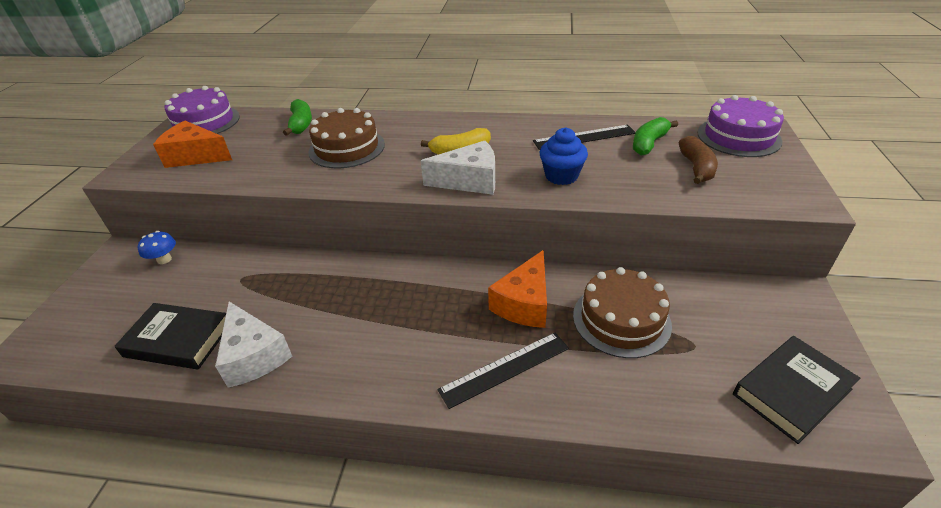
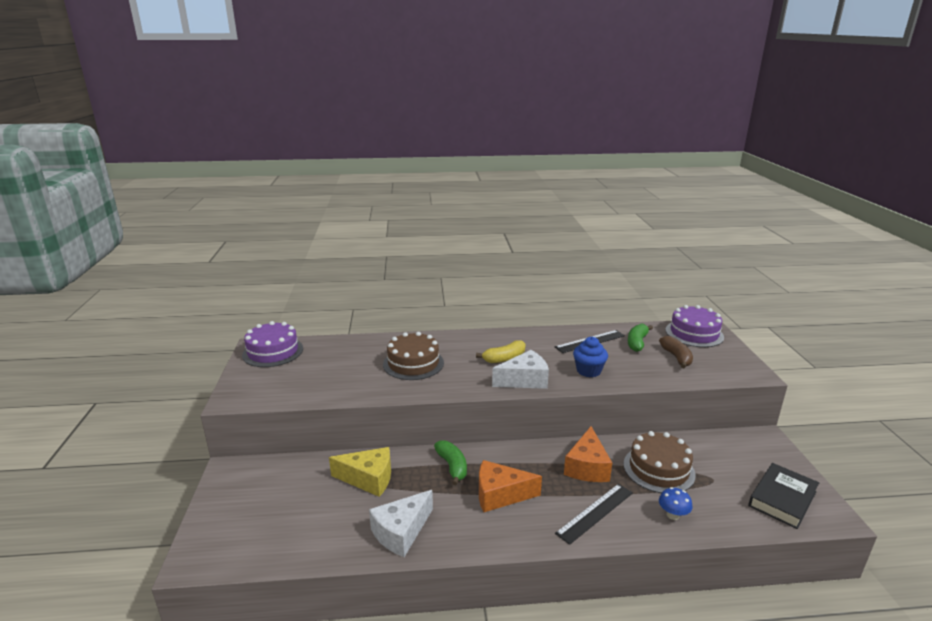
camera: 15 degrees left, 15 degrees down
black book [115,303,226,369] -> none
blue mushroom [138,231,176,264] -> blue mushroom moved to [659,487,692,520]
orange cheese [153,121,232,168] -> orange cheese moved to [479,460,542,512]
white cheese [215,302,292,388] -> white cheese turned 90 degrees clockwise [369,490,433,557]
green banana [283,99,312,136] -> green banana moved to [434,440,467,485]
none -> yellow cheese [329,447,391,497]

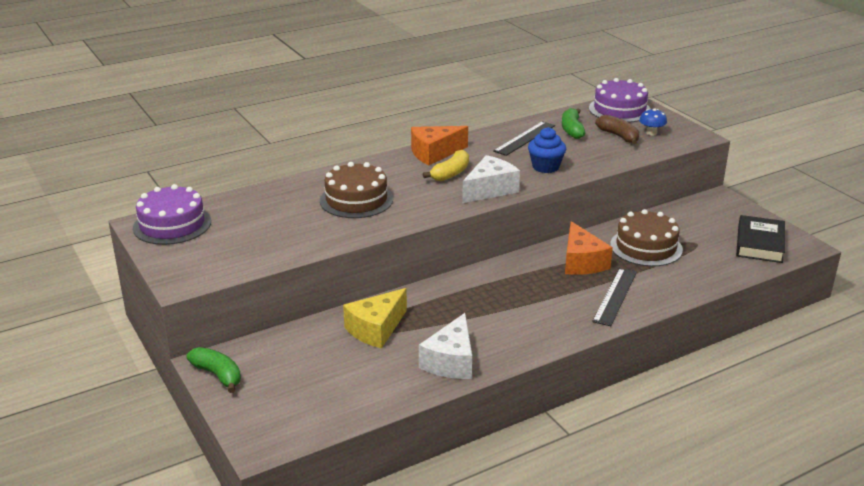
camera: 25 degrees left, 5 degrees up
yellow cheese [329,447,391,497] -> yellow cheese turned 150 degrees clockwise [343,288,407,348]
green banana [434,440,467,485] -> green banana moved to [186,347,241,393]
orange cheese [479,460,542,512] -> orange cheese moved to [411,126,468,165]
blue mushroom [659,487,692,520] -> blue mushroom moved to [639,108,667,135]

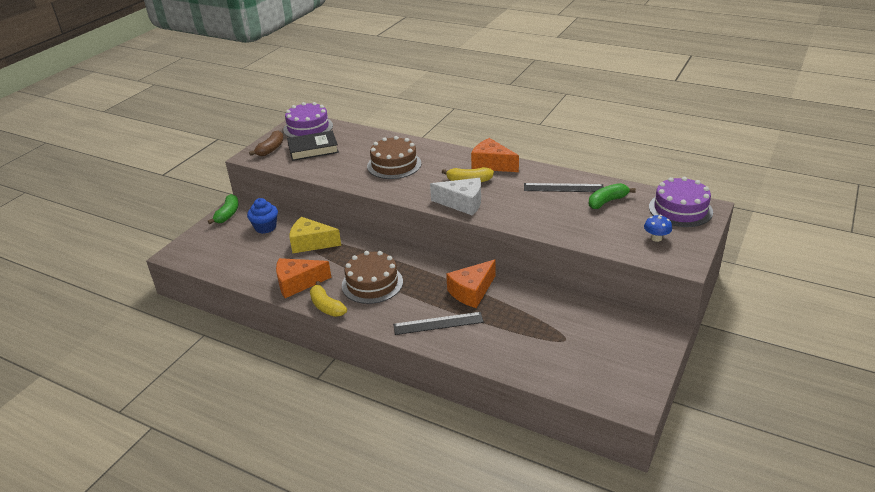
camera: 60 degrees right, 5 degrees up
white cheese [419,313,472,379] -> orange cheese [276,258,332,298]
blue cupcake [528,127,566,173] -> blue cupcake moved to [247,198,278,234]
brown banana [595,115,639,144] -> brown banana moved to [249,130,284,156]
brown cake [610,209,683,266] -> brown cake moved to [342,251,403,304]
black book [736,215,785,263] -> black book moved to [287,131,339,161]
none -> yellow banana [310,281,347,317]

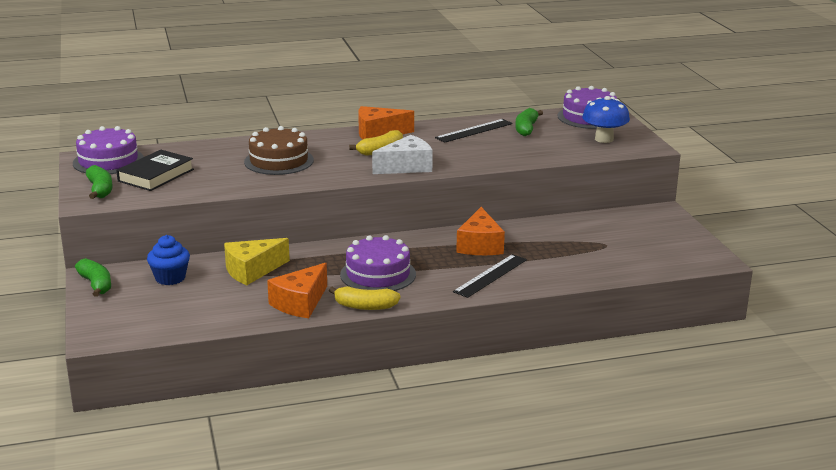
camera: 45 degrees left, 10 degrees down
brown banana [249,130,284,156] -> green banana [86,165,113,199]
brown cake [342,251,403,304] -> purple cake [340,235,416,291]
blue mushroom [644,215,672,242] -> blue mushroom [582,96,630,143], size x1.69

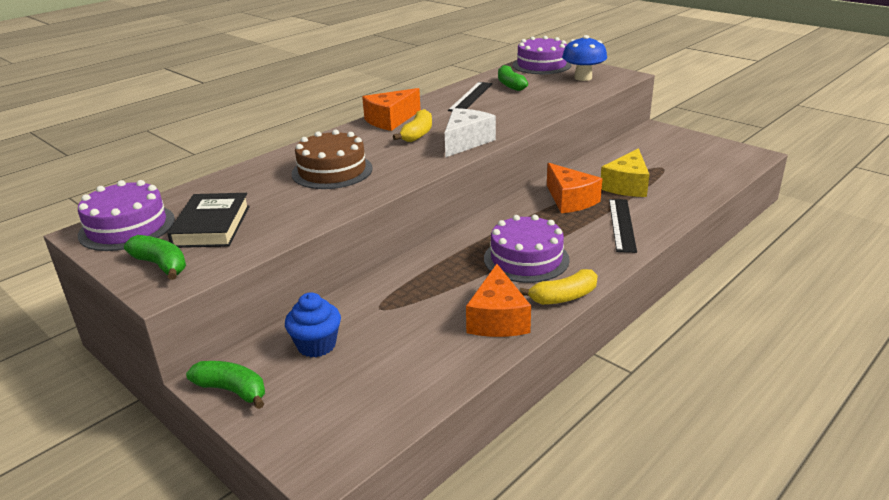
camera: 30 degrees left, 5 degrees up
yellow cheese [224,238,290,285] -> yellow cheese moved to [601,148,650,197]

